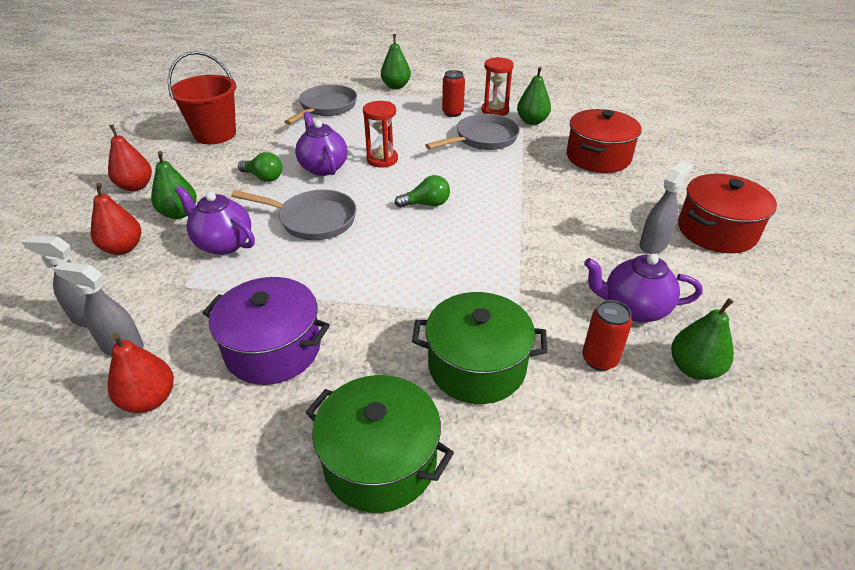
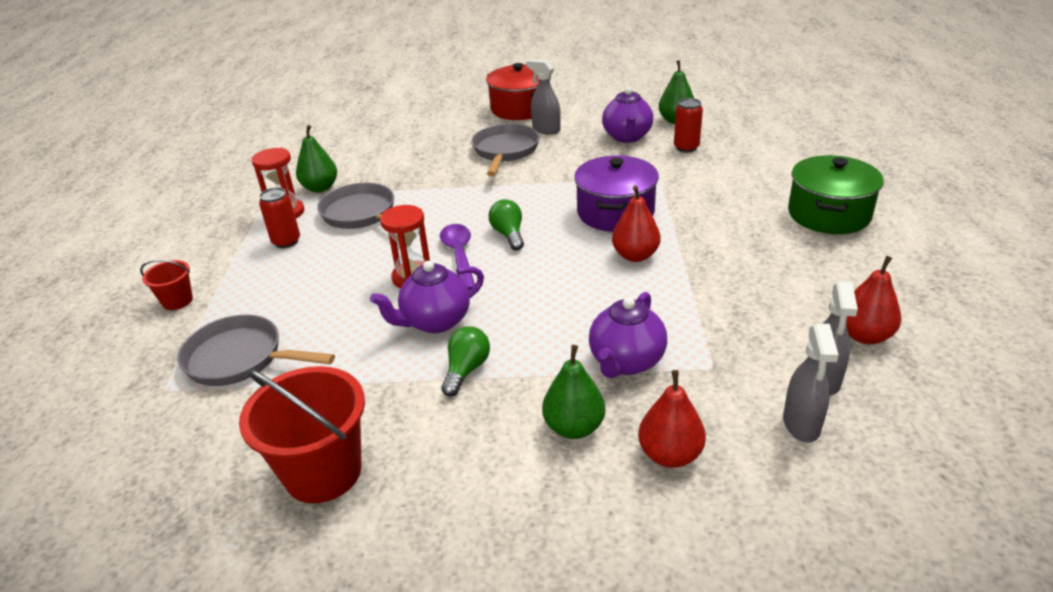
camera: 95 degrees left, 5 degrees down
red pear [108,124,152,191] -> red pear moved to [612,186,660,262]
purple pot [202,277,330,385] -> purple pot moved to [574,156,659,232]
grey pan [231,190,357,240] -> grey pan moved to [472,124,539,176]
green pear [381,34,411,89] -> red bucket [140,260,193,310]
green pot [412,292,548,404] -> none
red pot [566,109,642,173] -> none
none -> purple spoon [440,224,475,291]

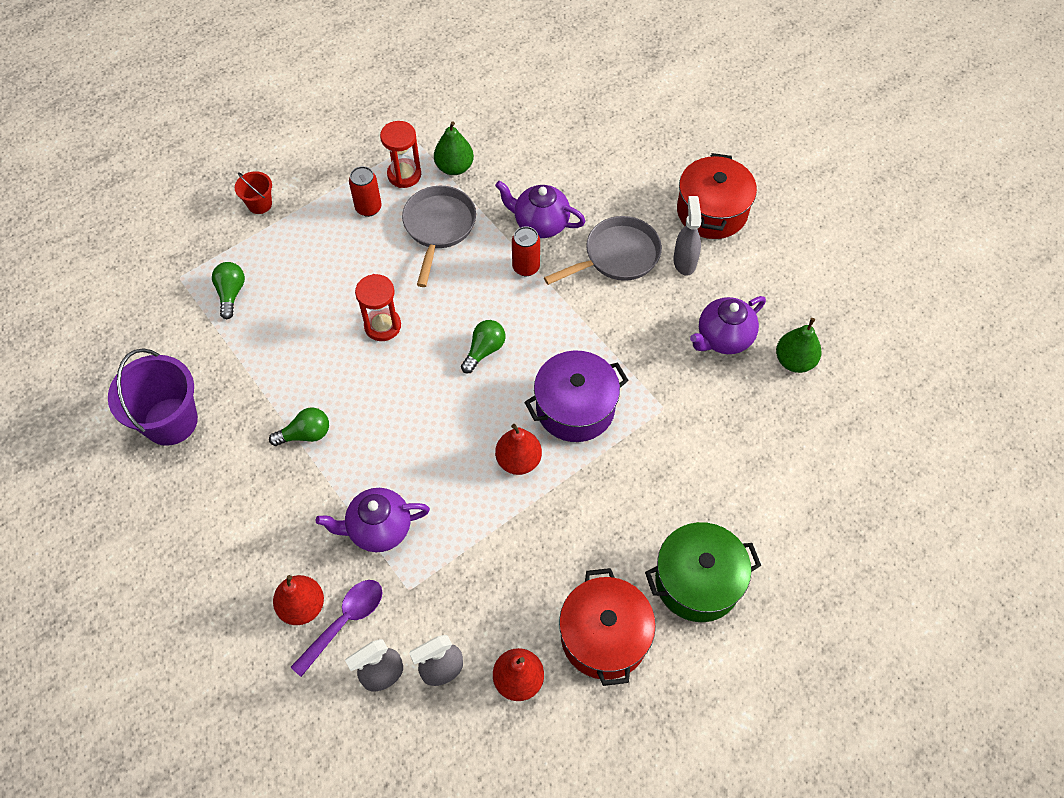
camera: 50 degrees right, 25 degrees up
grey pan [177,315,335,386] -> green light bulb [212,262,245,319]
red bucket [239,366,365,503] -> purple bucket [108,348,198,446]
purple teapot [370,261,484,333] -> purple teapot moved to [495,181,585,238]
purple spoon [440,224,475,291] -> purple spoon moved to [291,580,382,677]
green pear [542,345,605,439] -> none
red can [674,98,703,152] -> red can moved to [512,226,540,276]
none -> red pot [559,568,656,686]

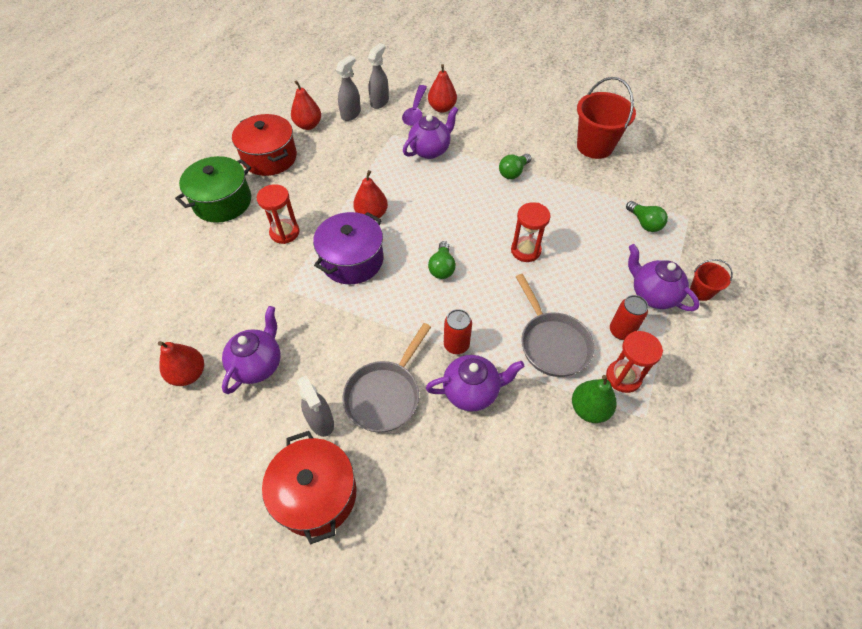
camera: 150 degrees right, 5 degrees down
purple bucket [108,348,198,446] -> red bucket [577,77,636,159]
green pear [776,318,822,373] -> red pear [158,341,204,386]
none -> red hourglass [257,184,300,244]
none -> purple teapot [628,244,700,311]

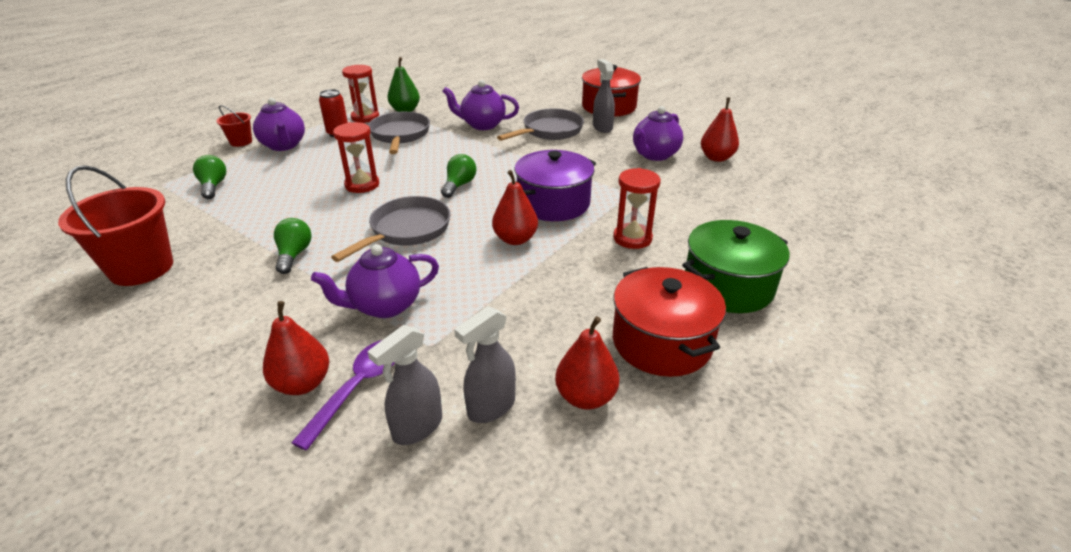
camera: 165 degrees left, 20 degrees down
red can [444,309,472,354] -> none
green light bulb [499,154,531,179] -> green light bulb turned 60 degrees counterclockwise [274,218,312,274]
none -> grey pan [331,196,451,262]

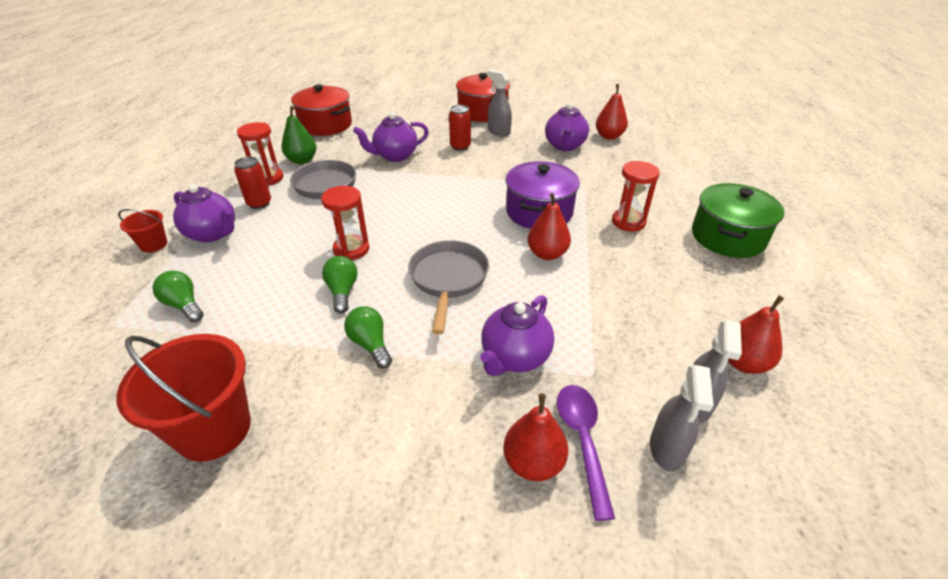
camera: 30 degrees left, 5 degrees up
green light bulb [441,154,476,198] -> green light bulb moved to [322,256,358,313]
grey pan [497,108,584,141] -> red can [449,105,471,151]
red pot [613,267,726,377] -> red pot moved to [291,84,352,136]

